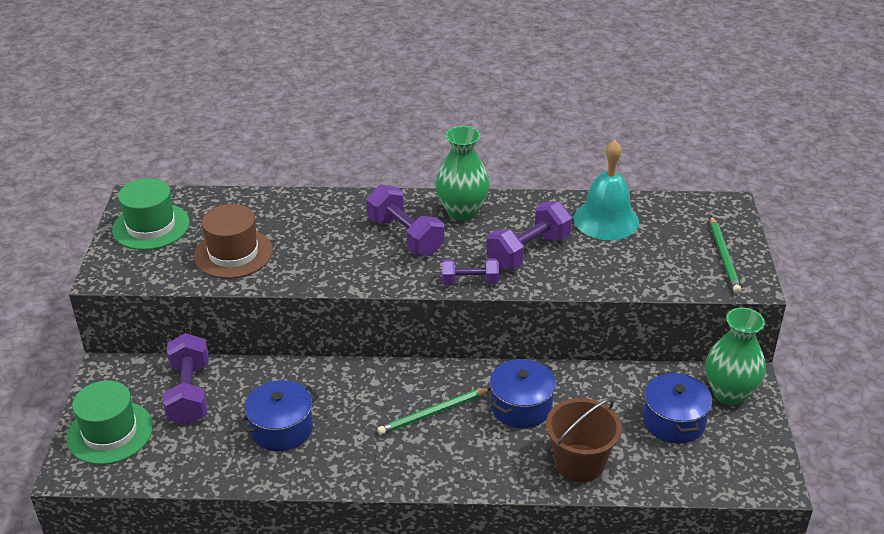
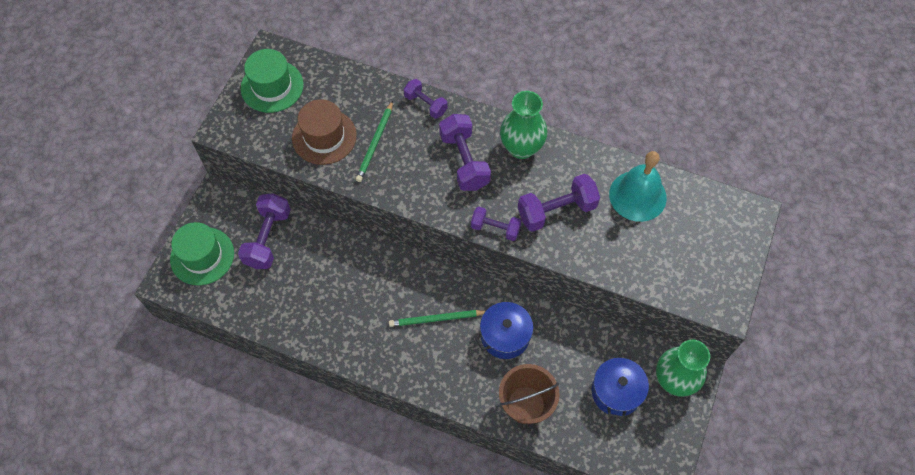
camera: 20 degrees right, 25 degrees up
blue pot [238,380,319,451] -> none
green pencil [710,216,741,293] -> green pencil moved to [356,101,393,182]
none -> purple dumbbell [404,79,448,119]

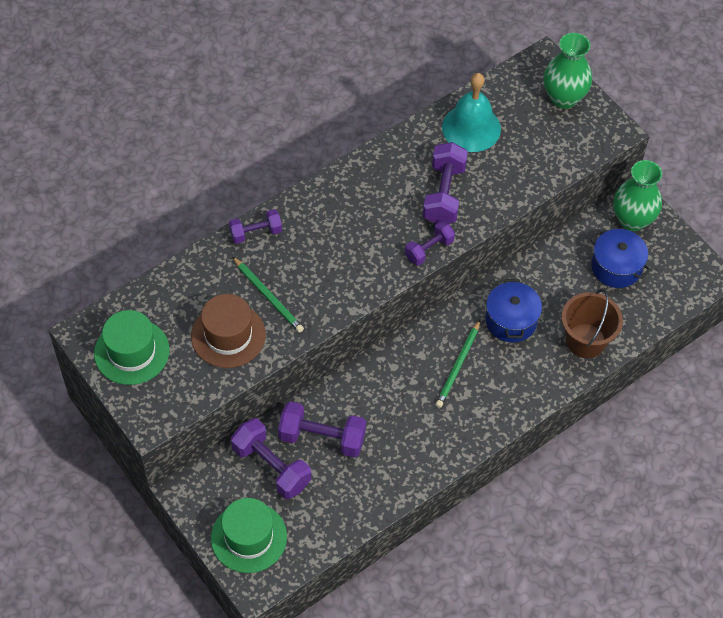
camera: 60 degrees left, 5 degrees down
purple dumbbell [439,114,491,191] -> purple dumbbell moved to [278,401,366,458]
green vase [500,91,547,159] -> green vase moved to [544,33,592,109]

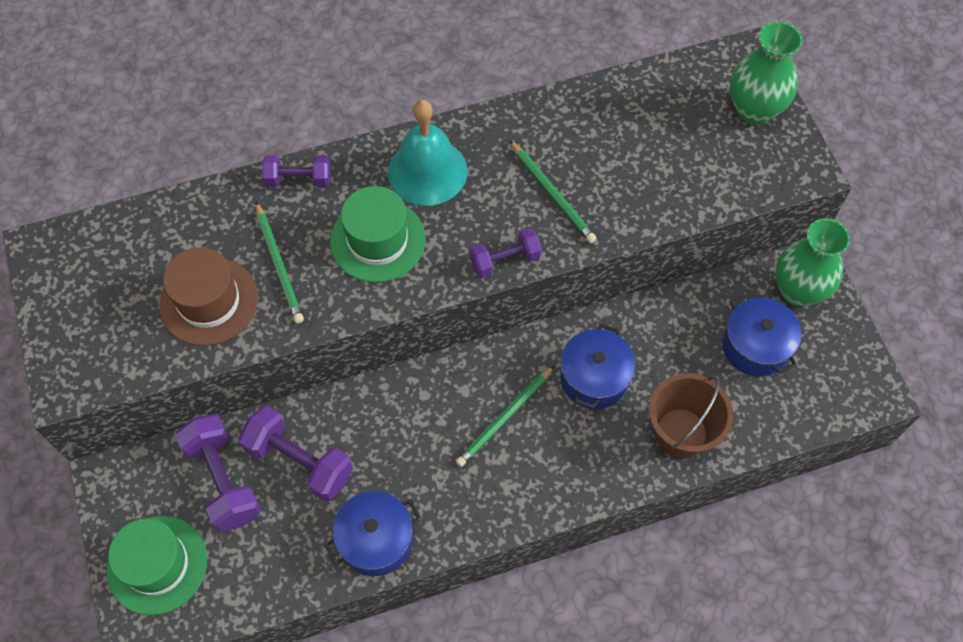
camera: 20 degrees right, 5 degrees up
green hat [94,310,170,385] -> green hat moved to [330,186,426,283]
purple dumbbell [423,142,468,224] -> green pencil [510,141,597,243]
turquoise bell [442,73,501,152] -> turquoise bell moved to [388,100,467,206]
none -> blue pot [325,491,421,576]

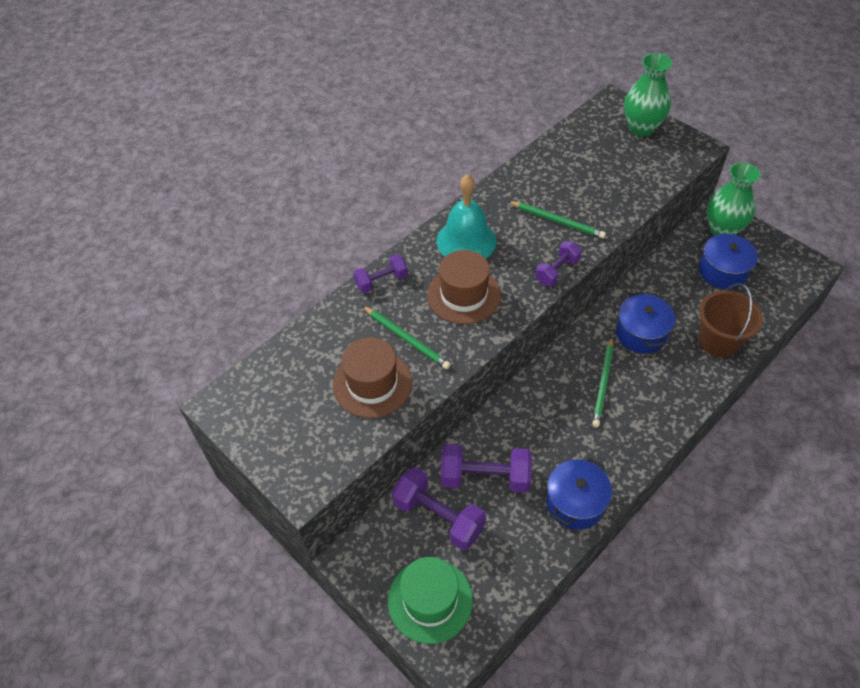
camera: 25 degrees left, 10 degrees down
green hat [330,186,426,283] -> brown hat [427,250,501,324]

